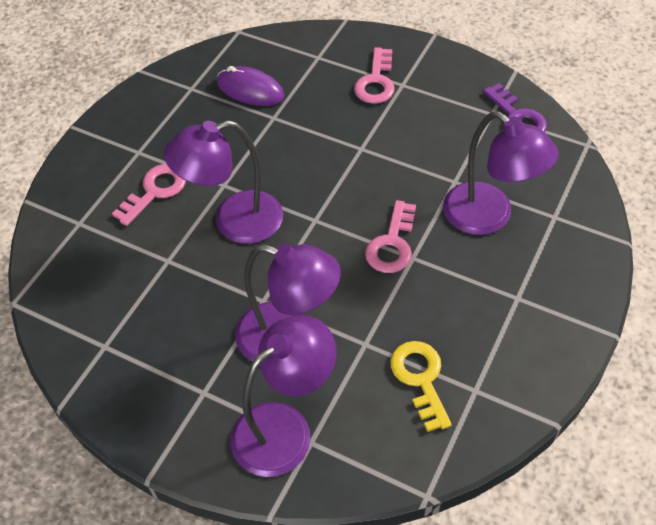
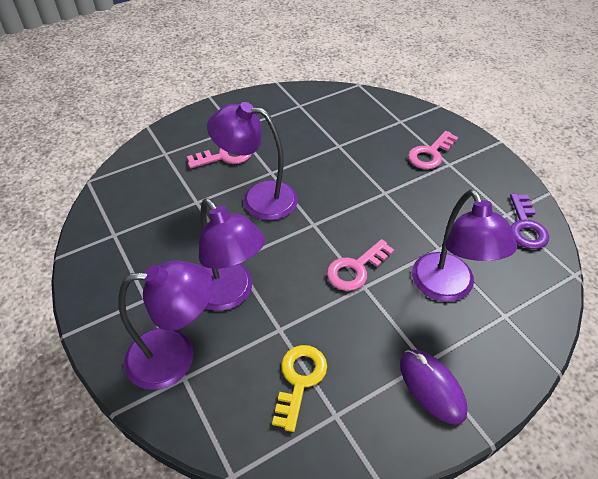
camera: 30 degrees right, 5 degrees down
purple mouse [217,66,285,106] -> purple mouse moved to [400,350,468,425]

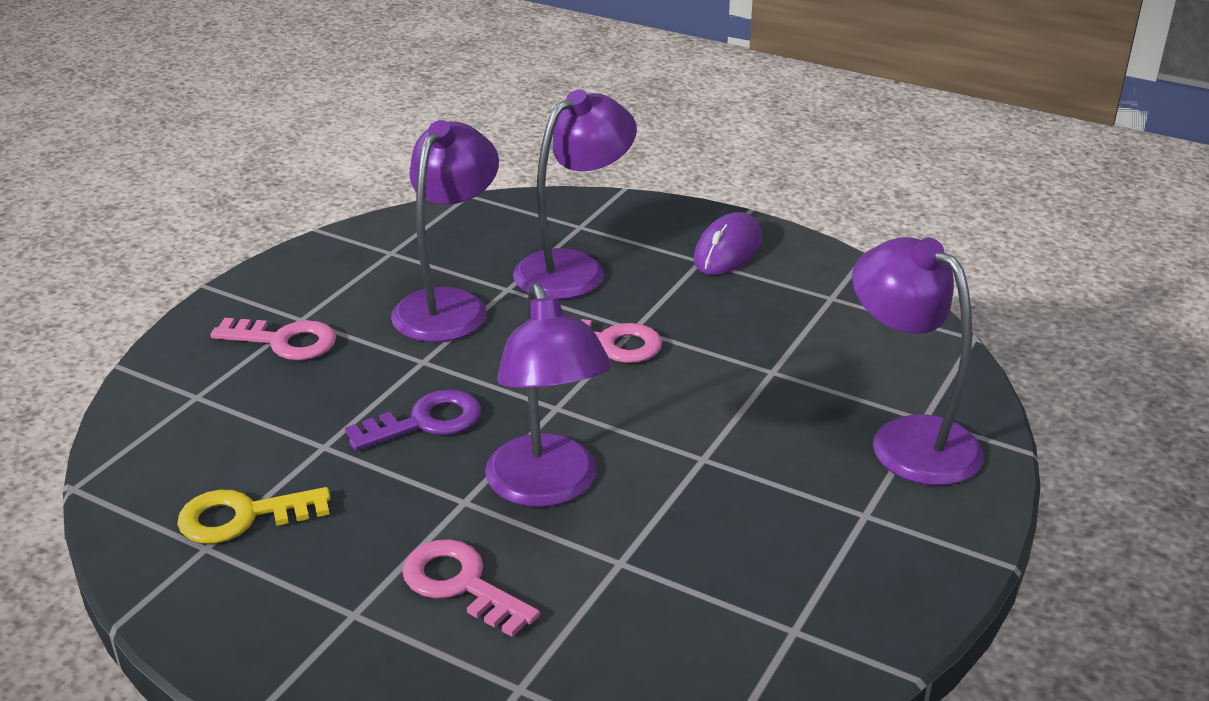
camera: 120 degrees left, 15 degrees down
purple lamp [199,198,265,311] -> purple lamp moved to [391,120,499,342]
yellow key [272,345,327,432] -> yellow key moved to [177,487,331,544]
purple key [510,193,549,249] -> purple key moved to [345,389,481,451]

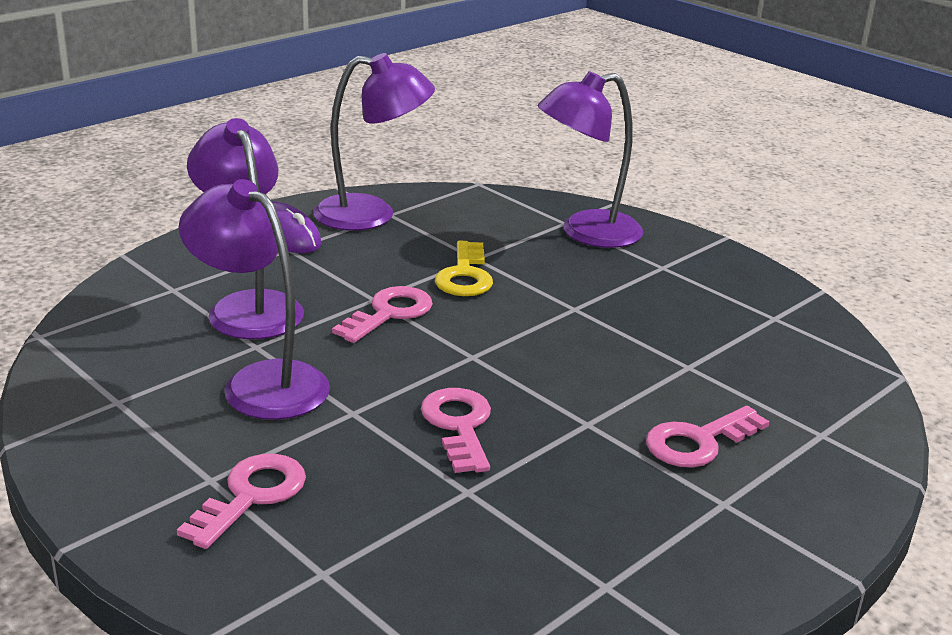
camera: 75 degrees left, 5 degrees down
yellow key [177,487,331,544] -> yellow key moved to [435,241,493,296]
purple key [345,389,481,451] -> pink key [421,388,491,473]
purple lamp [485,283,612,507] -> purple lamp moved to [313,53,435,231]

